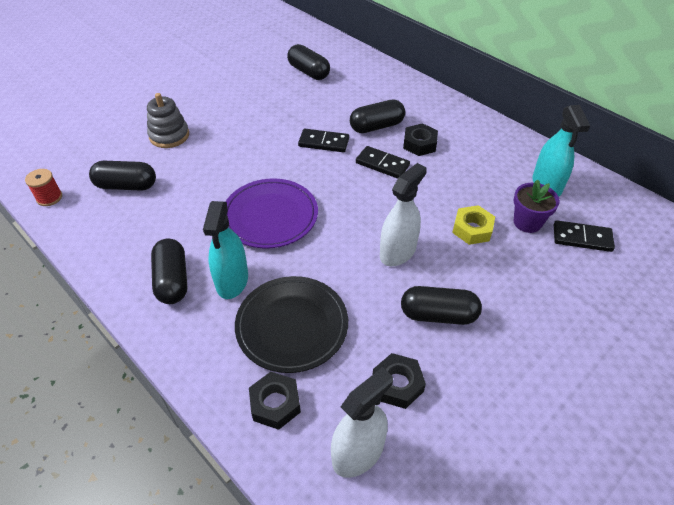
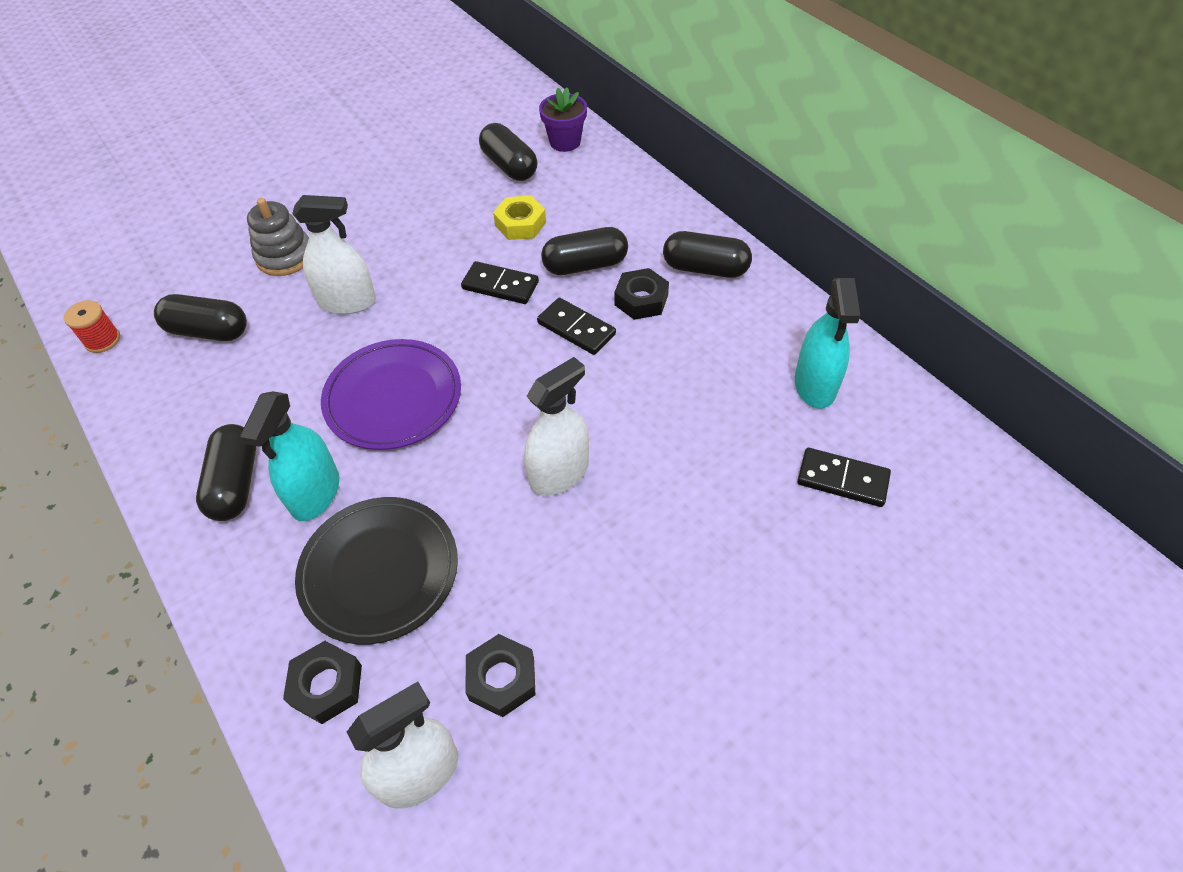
camera: 10 degrees right, 5 degrees up
black capsule [401,286,482,325] -> black capsule moved to [663,231,752,278]
yellow nut [452,205,495,245] -> yellow nut moved to [493,196,546,240]
purple flower pot [514,179,560,233] -> purple flower pot moved to [539,87,587,152]
none -> white spray bottle [292,195,376,314]

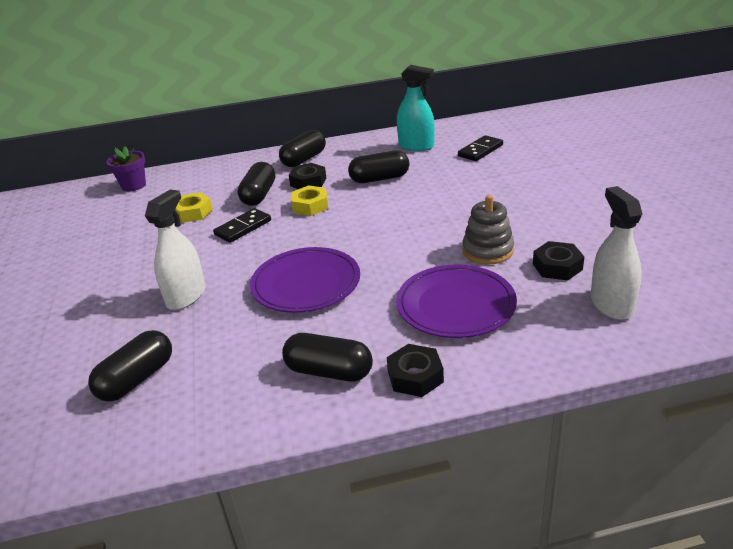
camera: 65 degrees left, 20 degrees down
red spool [64,300,120,353] -> none
turquoise spray bottle [240,391,339,521] -> none
grey stacking toy [247,198,309,276] -> grey stacking toy moved to [462,195,514,264]
black nut [283,641,362,724] -> black nut moved to [387,344,444,397]
black plate [295,497,458,645] -> purple plate [396,265,517,338]
black capsule [479,123,538,181] -> black capsule moved to [348,150,409,183]
white spray bottle [524,357,589,496] -> none
black domino [537,298,616,355] -> yellow nut [291,185,328,216]

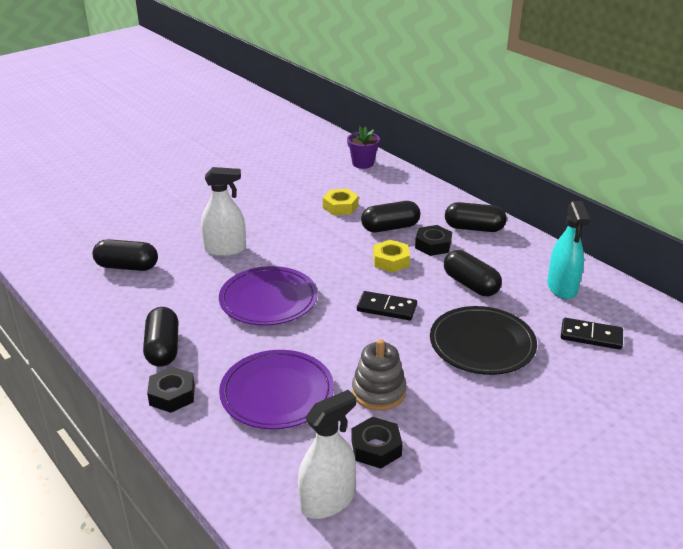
camera: 60 degrees right, 0 degrees up
black domino [213,208,271,243] -> black domino moved to [357,291,417,320]
none -> black plate [430,306,537,375]

